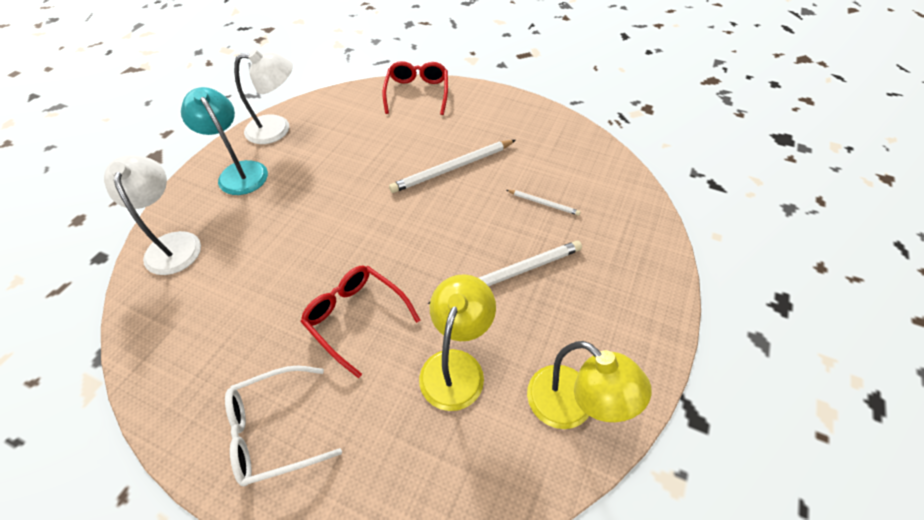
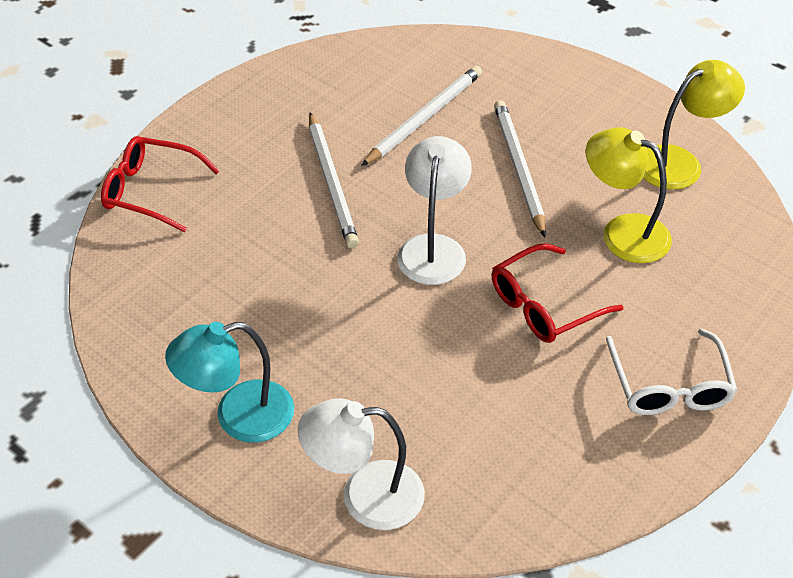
camera: 75 degrees left, 5 degrees down
white lamp [234,49,293,144] -> white lamp moved to [397,136,472,285]
white pencil [507,190,581,216] -> white pencil [361,66,482,166], size x1.95

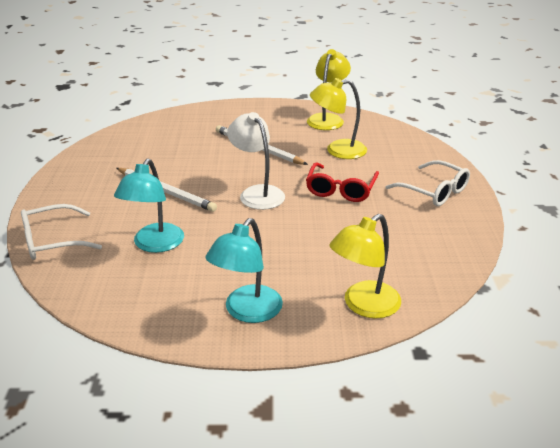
camera: 40 degrees left, 15 degrees down
red glasses [101,136,220,232] -> white glasses [21,204,102,260]
white lamp [298,398,425,530] -> yellow lamp [330,214,401,319]
white pencil [361,66,482,166] -> none
none -> turquoise lamp [114,159,184,253]

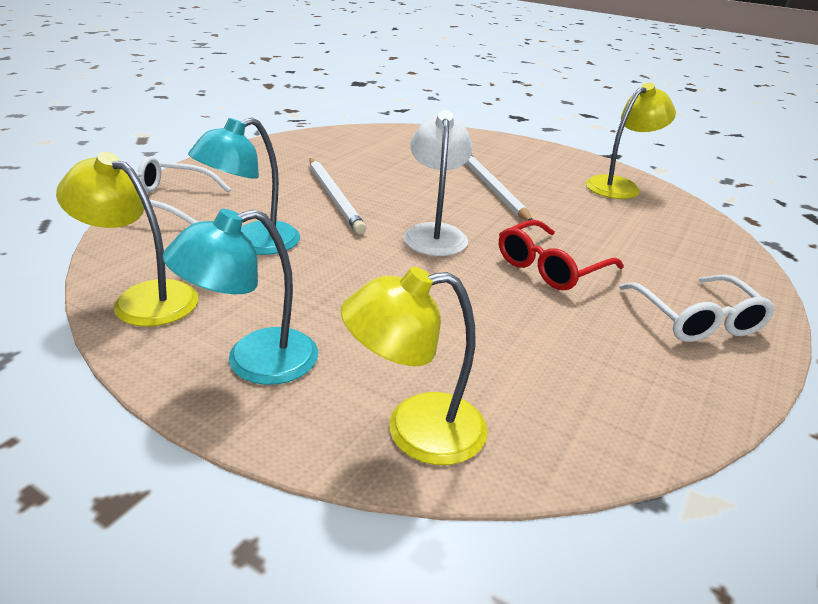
camera: 30 degrees right, 0 degrees up
yellow lamp [310,78,367,159] -> yellow lamp moved to [56,152,199,327]

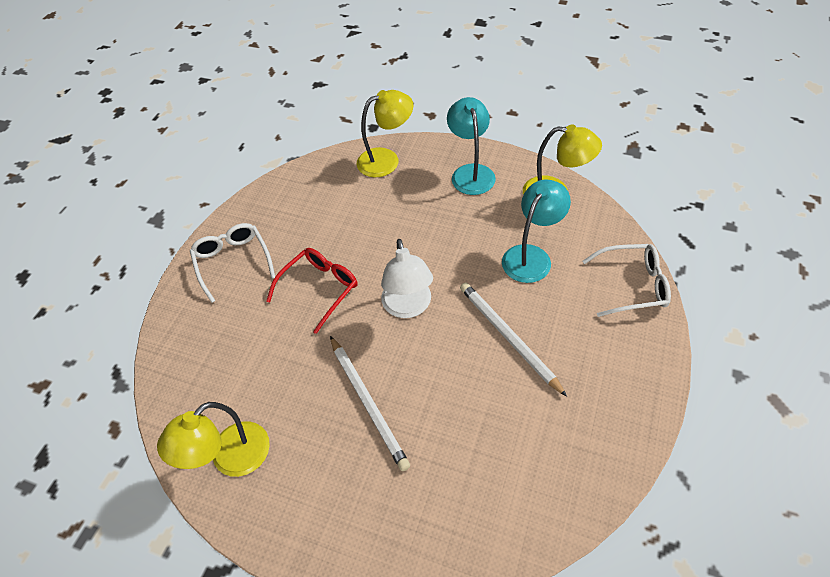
camera: 175 degrees right, 20 degrees up
turquoise lamp [162,209,318,385] -> turquoise lamp turned 60 degrees counterclockwise [447,97,496,195]

